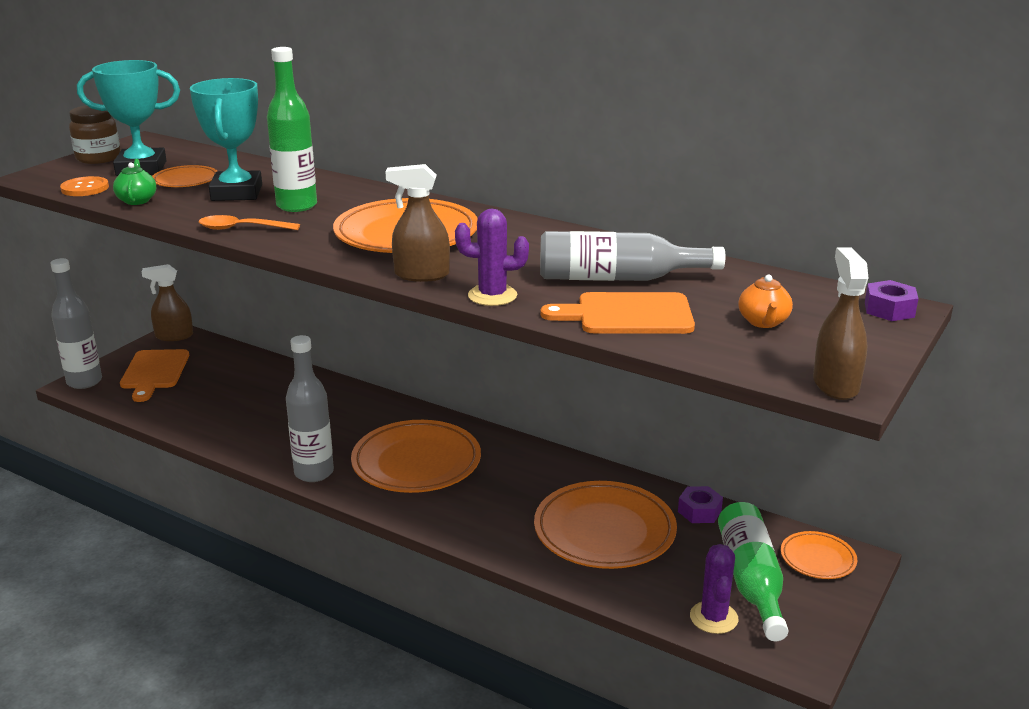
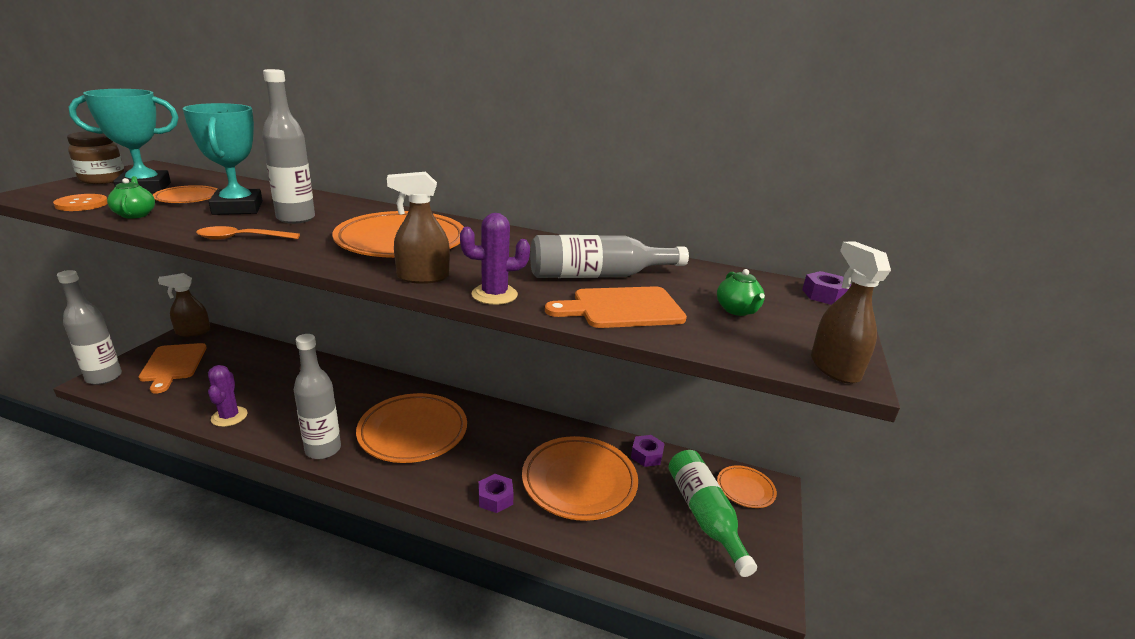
camera: 15 degrees left, 0 degrees up
green bottle [267,47,317,212] -> grey bottle [262,69,315,224]
purple cactus [690,544,738,634] -> purple cactus moved to [208,365,248,427]
orange teapot [739,275,793,328] -> green teapot [717,269,765,316]
none -> purple nut [479,474,514,513]

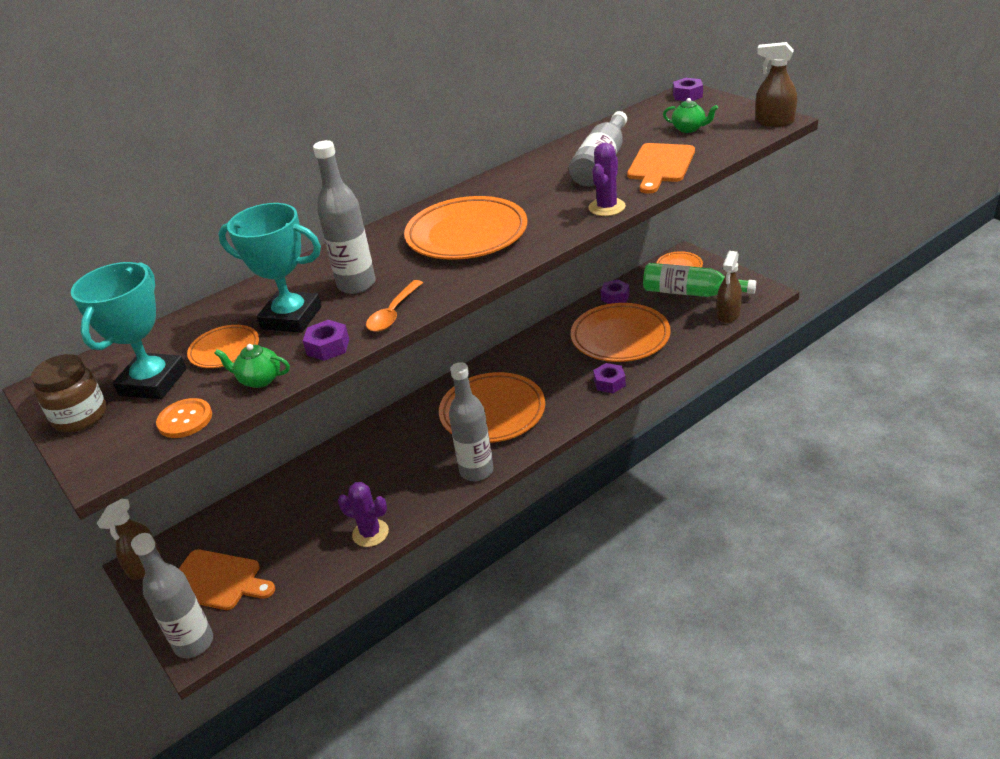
camera: 50 degrees left, 10 degrees up
brown spray bottle [387,172,450,284] -> brown spray bottle moved to [717,251,742,323]
none -> purple nut [303,320,349,361]

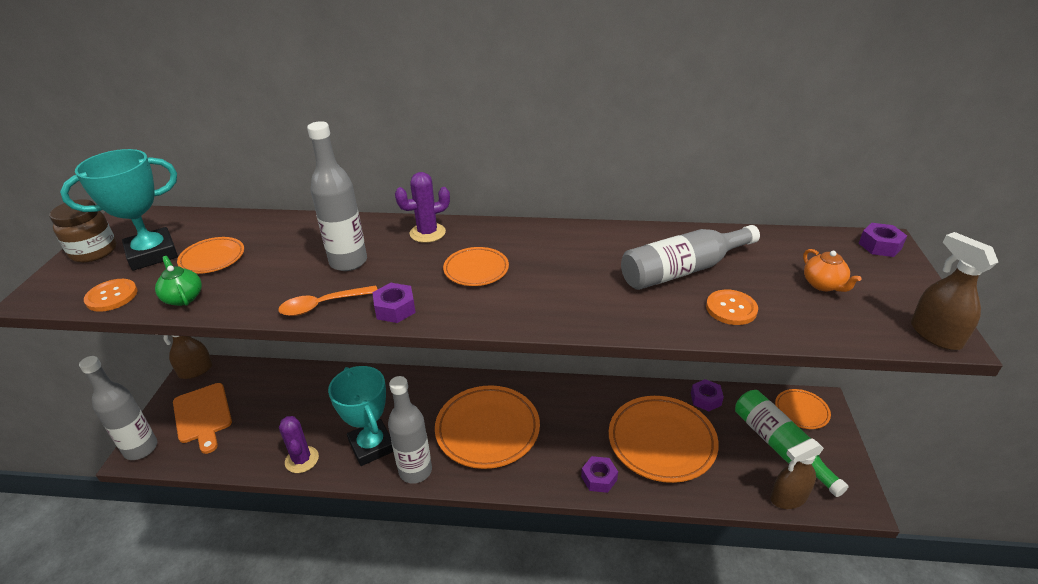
camera: 40 degrees right, 0 degrees up
turquoise trophy [218,203,322,333] -> turquoise trophy moved to [328,366,393,466]
purple nut [303,320,349,361] -> purple nut moved to [373,283,416,323]
orange plate [404,196,527,260] -> orange plate [443,247,509,286], size x0.51
purple cactus [588,143,626,216] -> purple cactus moved to [395,172,450,243]
orange cutting board [627,143,695,194] -> orange button [706,290,758,325]
green teapot [663,98,718,133] -> orange teapot [803,249,861,292]

